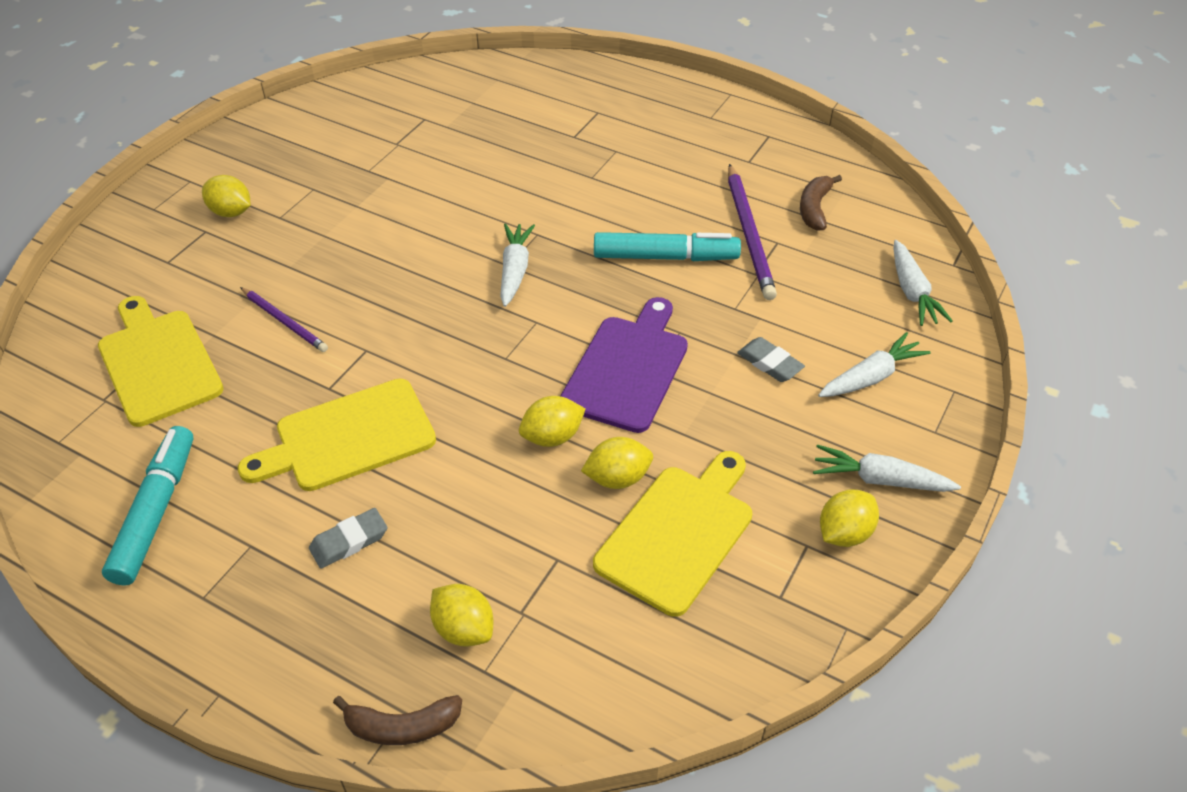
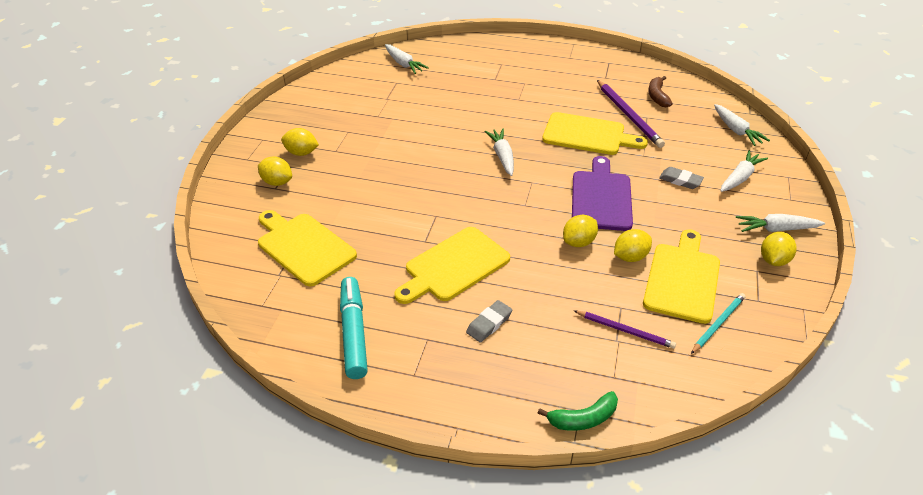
camera: 15 degrees left, 5 degrees down
purple pencil [240,287,328,352] -> purple pencil moved to [574,311,676,349]
brown banana [333,695,462,745] -> green banana [538,391,618,431]
yellow lemon [430,584,493,646] -> yellow lemon moved to [258,156,292,186]
turquoise marker [594,232,741,261] -> yellow cutting board [542,112,648,155]
none -> white carrot [385,44,429,74]
none -> turquoise pencil [691,293,745,354]

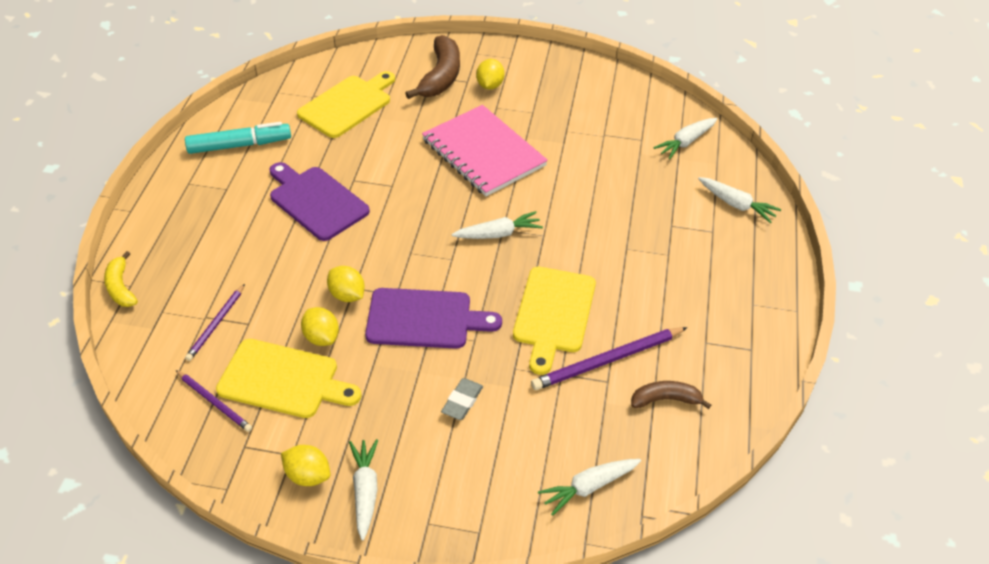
camera: 85 degrees right, 5 degrees up
yellow lemon [258,156,292,186] -> brown banana [405,35,460,99]
yellow cutting board [394,227,510,304] -> purple cutting board [270,162,370,241]
grey eraser [466,300,512,343] -> none
green banana [538,391,618,431] -> yellow banana [104,251,138,307]
turquoise pencil [691,293,745,354] -> purple pencil [176,370,252,432]
white carrot [721,150,768,192] -> white carrot moved to [698,177,781,223]
none -> pink notebook [422,105,548,196]

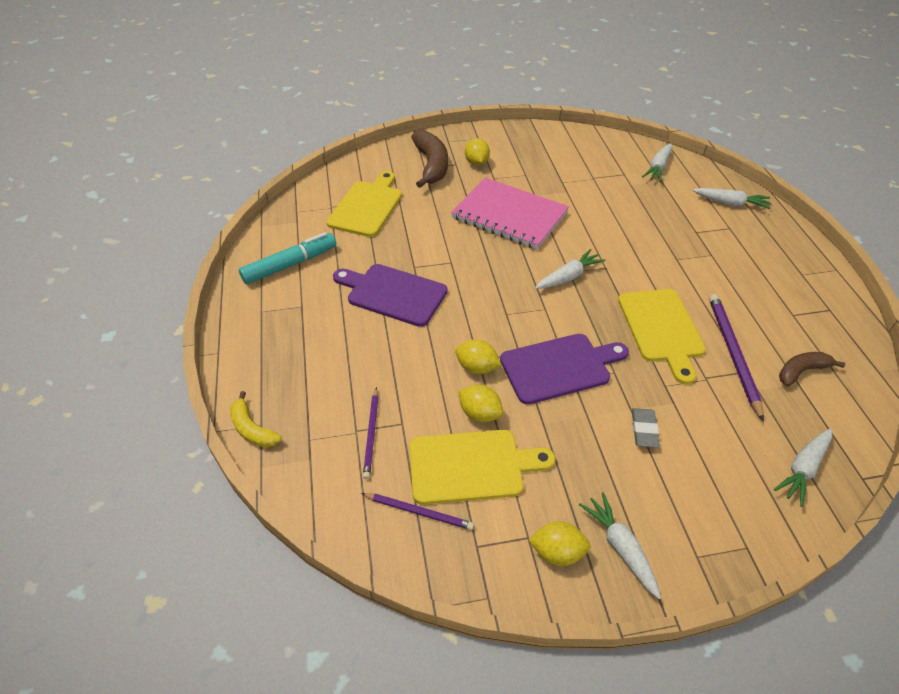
camera: 20 degrees left, 0 degrees up
purple pencil [531,327,688,390] -> purple pencil turned 135 degrees clockwise [709,294,764,422]

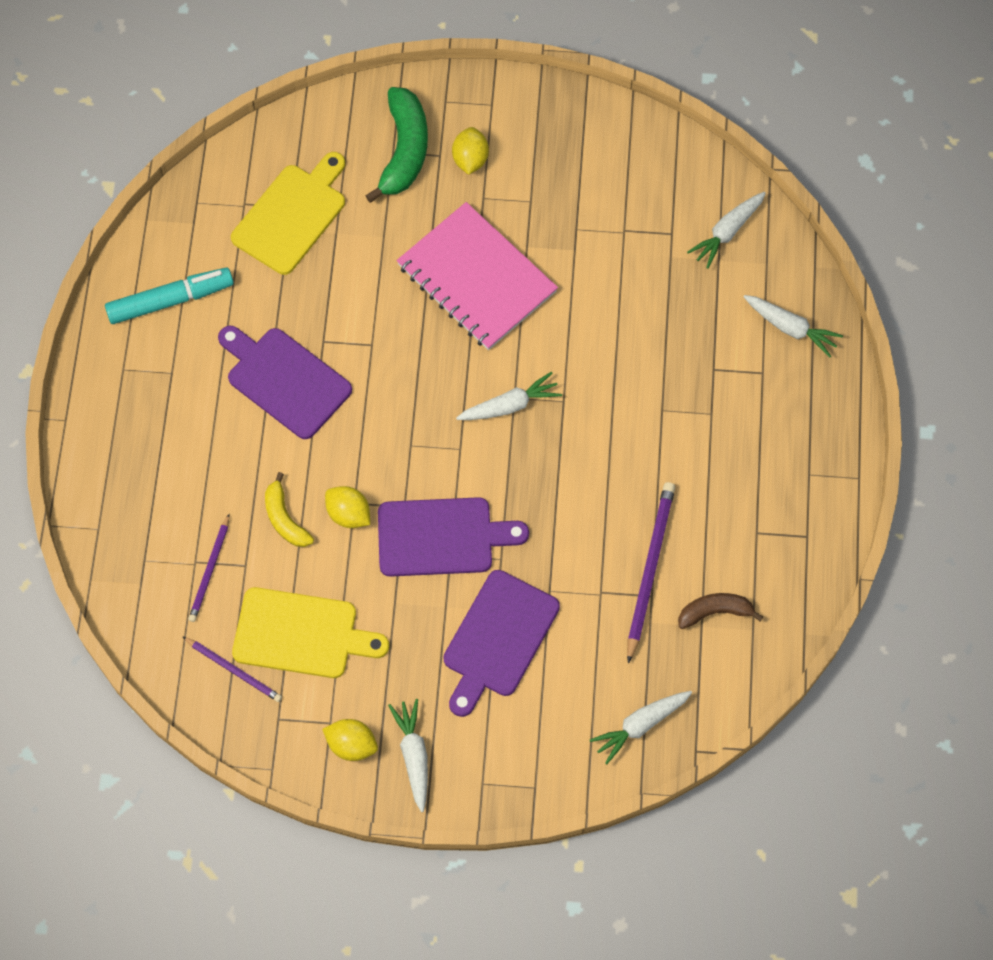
camera: 15 degrees right, 20 degrees up
yellow banana [230,391,282,448] -> yellow banana moved to [265,472,314,547]
brown banana [411,130,448,188] -> green banana [365,87,428,203]
yellow lemon [458,385,503,422] -> none
yellow cutting board [618,289,706,384] -> none
grey eraser [632,408,660,448] -> purple cutting board [443,570,560,717]

